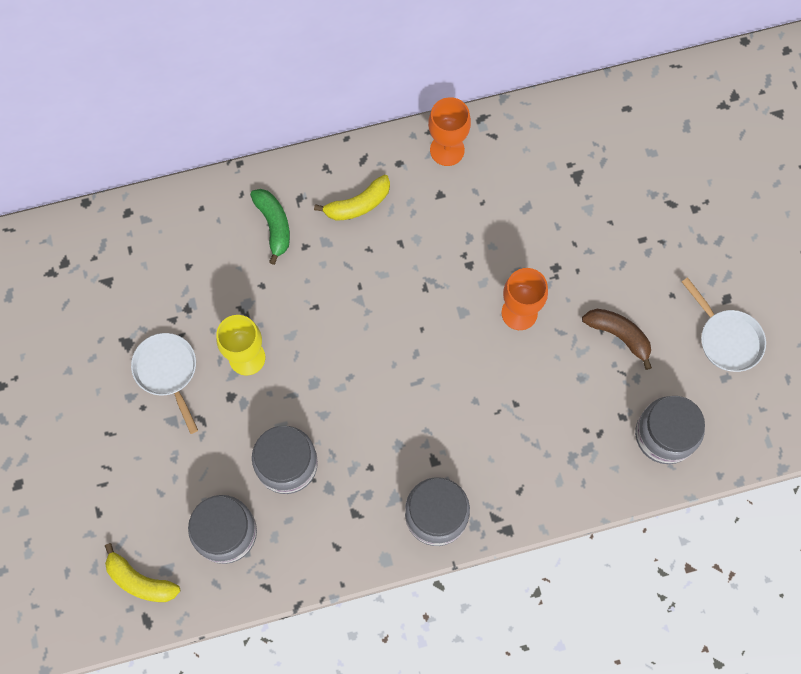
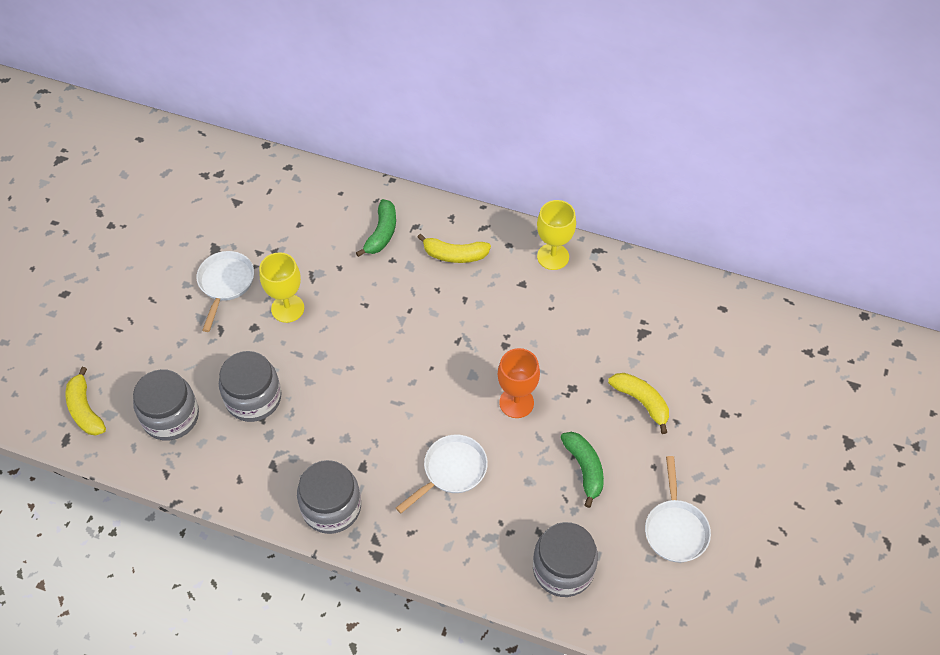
camera: 35 degrees right, 15 degrees down
orange goblet [428,97,471,166] -> yellow goblet [537,200,576,270]
brown banana [582,309,652,370] -> green banana [560,432,604,508]
none -> white pan [396,435,488,514]
none -> yellow banana [608,373,669,434]

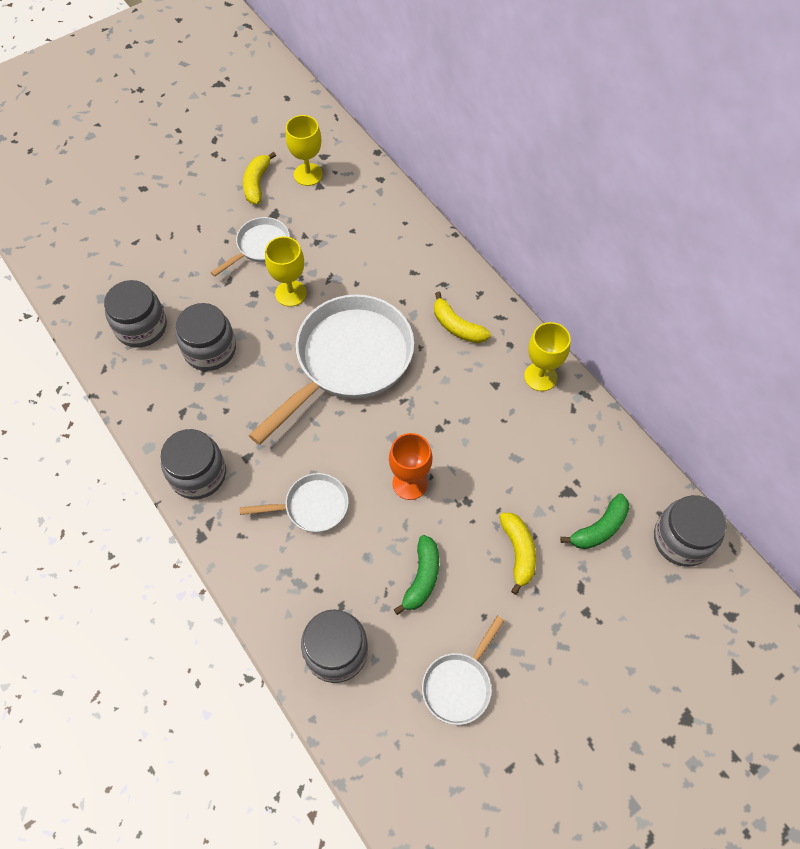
camera: 35 degrees right, 5 degrees up
yellow banana [66,367,106,436] -> yellow banana moved to [243,152,276,204]
green banana [356,199,396,257] -> green banana moved to [560,494,629,549]
none -> white pan [249,294,414,445]
none -> yellow goblet [285,115,323,186]
none -> grey jar [654,495,726,567]

